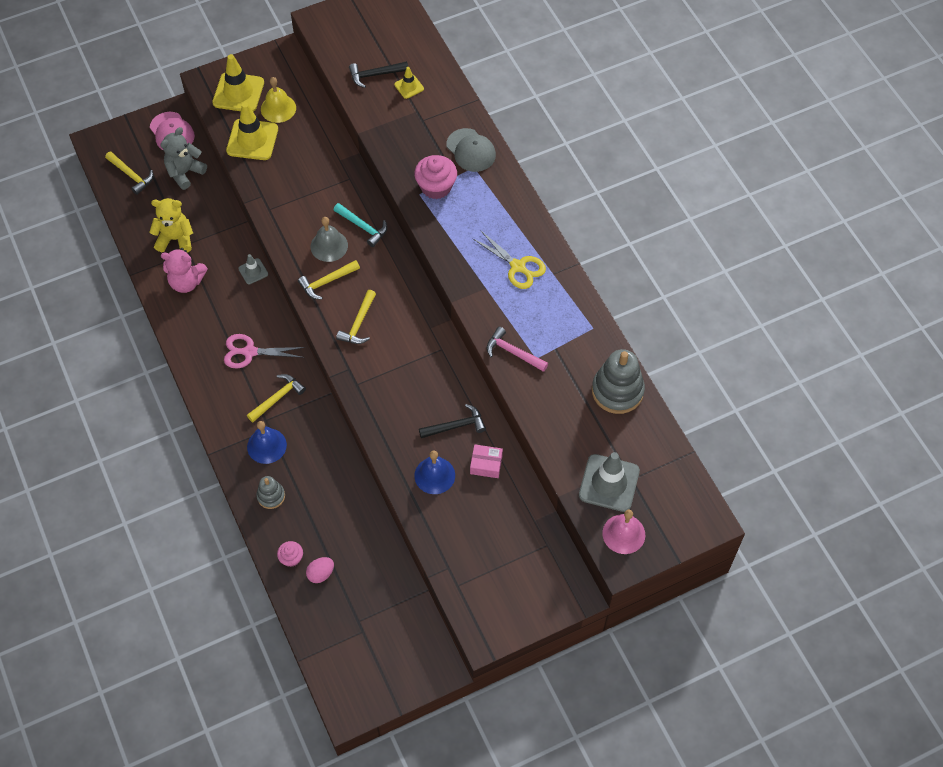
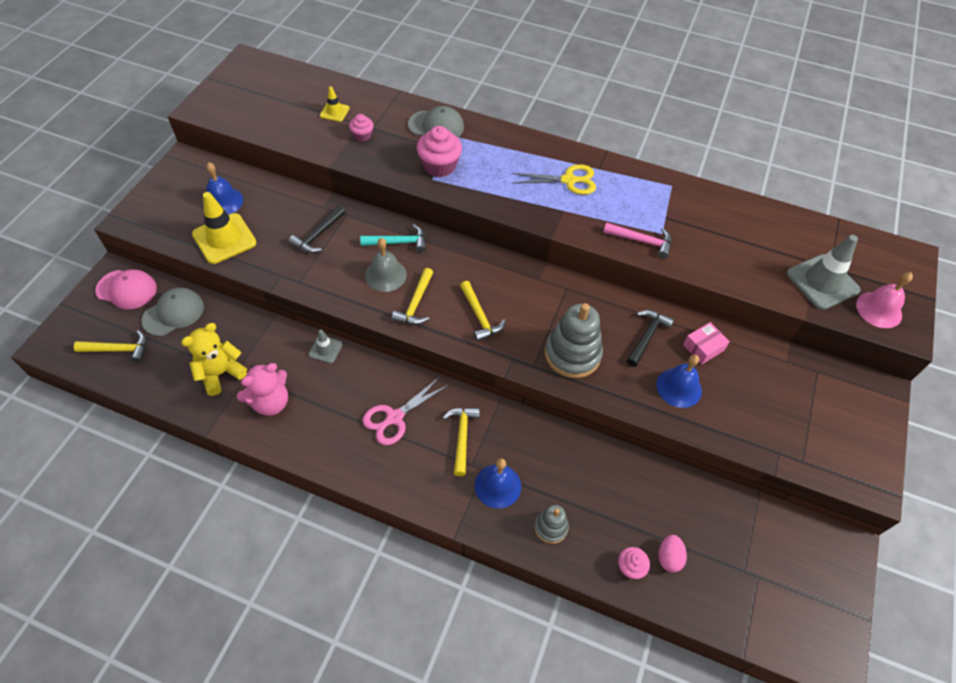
camera: 45 degrees left, 5 degrees down
grey teddy bear [161,127,207,190] -> grey cap [142,288,204,336]
yellow traffic cone [212,54,264,112] -> none
yellow bell [261,77,296,123] -> blue bell [206,162,243,215]
black hammer [349,61,408,88] -> black hammer moved to [289,206,345,253]
pink hammer [487,327,548,372] -> pink hammer turned 150 degrees counterclockwise [603,222,671,259]
grey stacking toy [592,349,645,414] -> grey stacking toy moved to [545,303,603,378]
none -> pink cupcake [349,114,374,142]

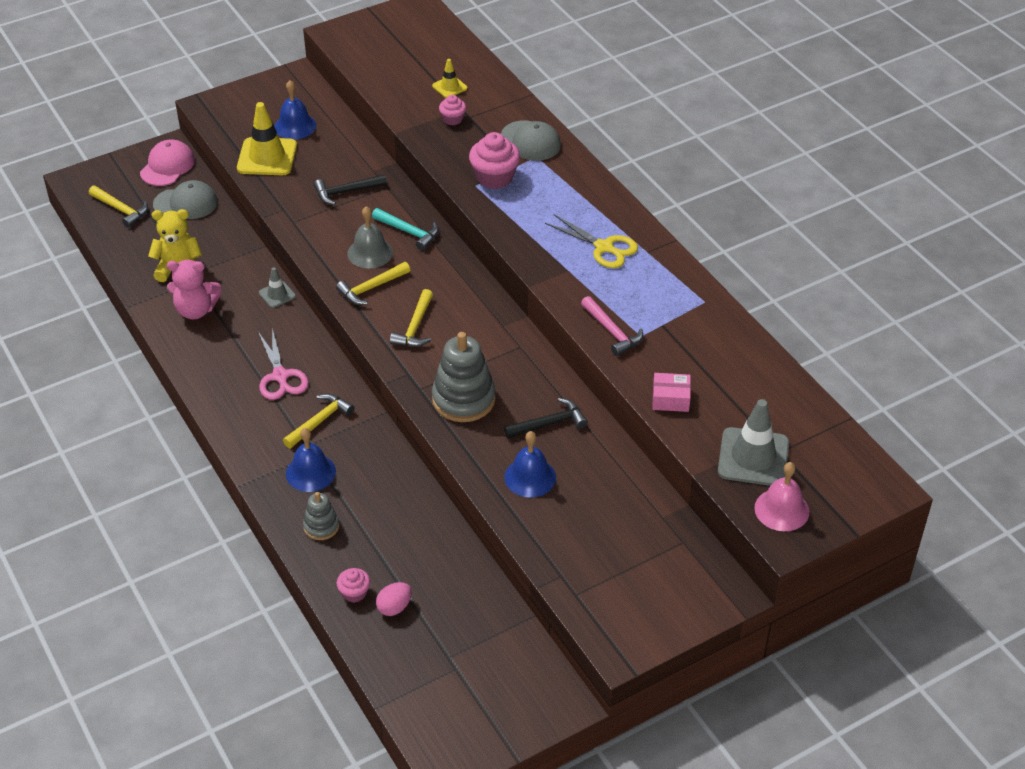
camera: 40 degrees right, 10 degrees down
pink cap [95,269,157,309] -> pink cap turned 120 degrees counterclockwise [140,140,195,186]
pink scissors [362,377,449,445] -> pink scissors turned 105 degrees counterclockwise [258,328,309,400]
pink box [683,322,730,364] -> pink box moved to [652,373,691,412]

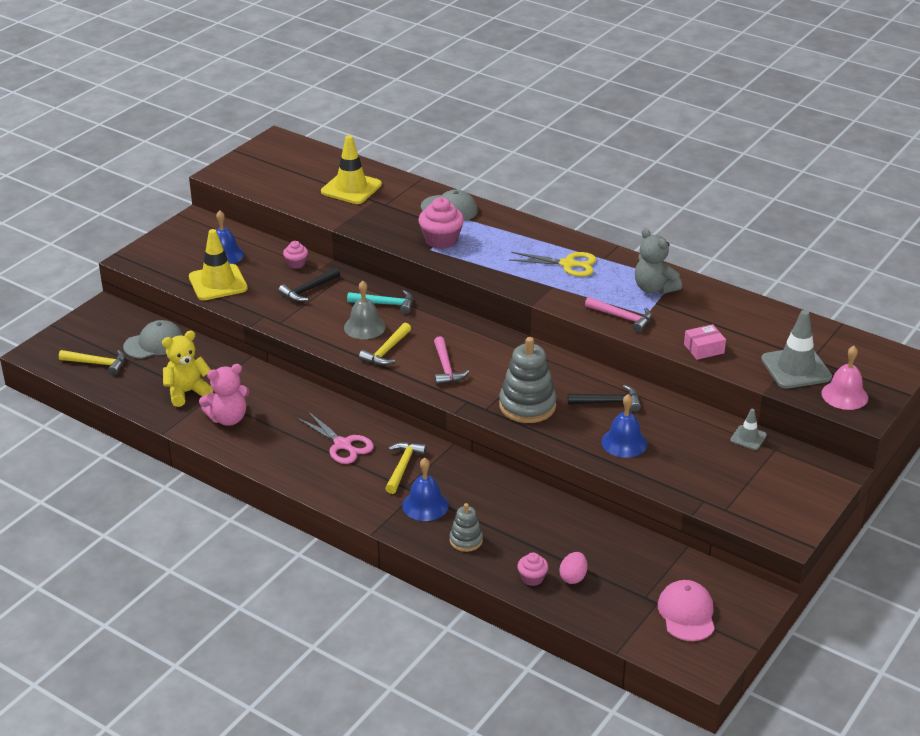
camera: 25 degrees left, 10 degrees down
pink cap [140,140,195,186] -> pink cap moved to [658,580,715,641]
grey traffic cone [259,267,296,308] -> grey traffic cone moved to [730,409,767,450]
yellow hammer [390,289,433,347] -> pink hammer [434,336,469,385]
yellow traffic cone [432,59,467,98] -> yellow traffic cone [321,135,382,204], size x1.94
pink cupcake [439,95,466,125] -> pink cupcake moved to [283,241,308,269]
black hammer [504,398,588,439] -> black hammer turned 45 degrees clockwise [568,385,641,412]
none -> grey teddy bear [635,229,682,294]

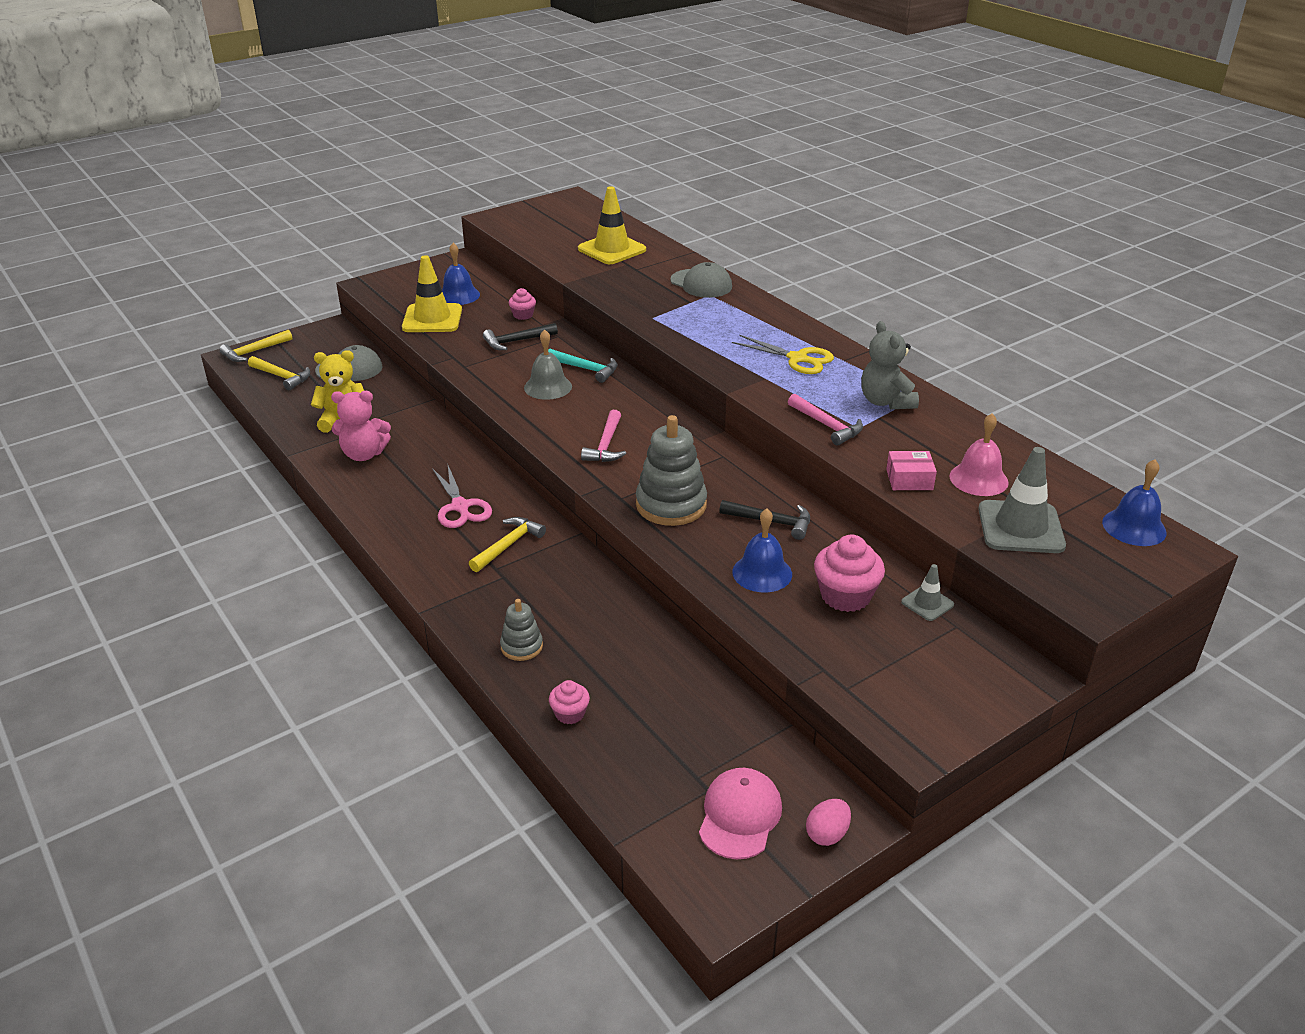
camera: 20 degrees right, 0 degrees up
yellow hammer [359,323,411,365] -> yellow hammer moved to [220,330,292,362]
blue bell [402,458,449,521] -> blue bell moved to [1102,459,1167,546]
pink cupcake [418,197,464,249] -> pink cupcake moved to [814,535,885,612]
pink egg [559,552,587,584] -> pink egg moved to [806,799,851,846]
pink bell [822,346,868,410] -> pink bell moved to [949,413,1009,496]

